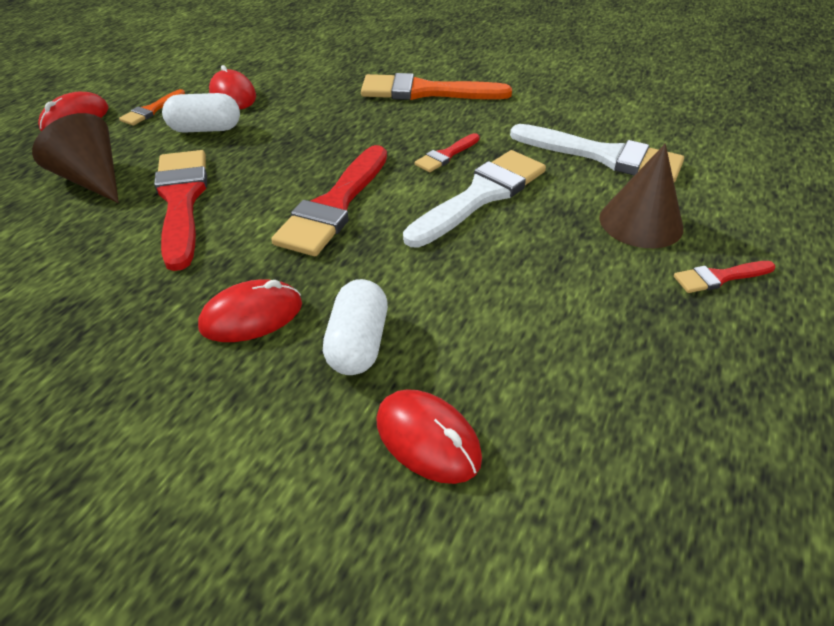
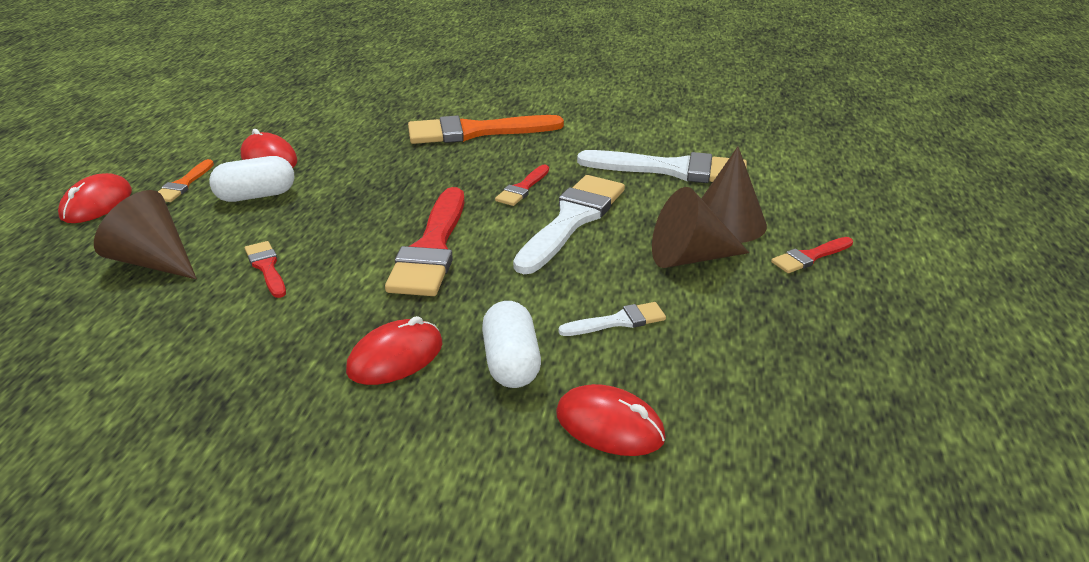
camera: 15 degrees left, 10 degrees down
red brush [154,150,207,271] -> red brush [245,241,286,298], size x0.49
none -> white brush [558,302,666,336]
none -> brown cone [652,187,749,268]

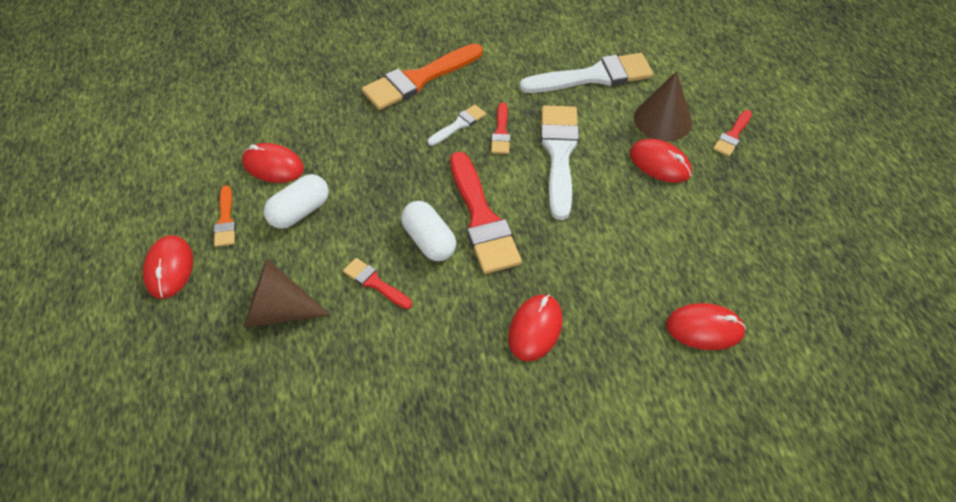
camera: 25 degrees left, 20 degrees up
white capsule [482,301,541,388] -> white capsule moved to [401,201,456,261]
white brush [558,302,666,336] -> white brush moved to [428,105,486,146]
brown cone [652,187,749,268] -> red mouse [630,139,692,183]

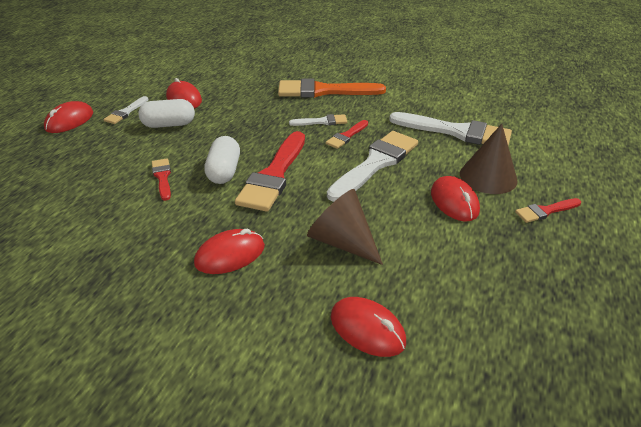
camera: 35 degrees right, 15 degrees down
orange brush [214,185,236,247] -> white brush [103,96,148,124]
brown cone [244,259,331,328] -> brown cone moved to [307,189,383,265]

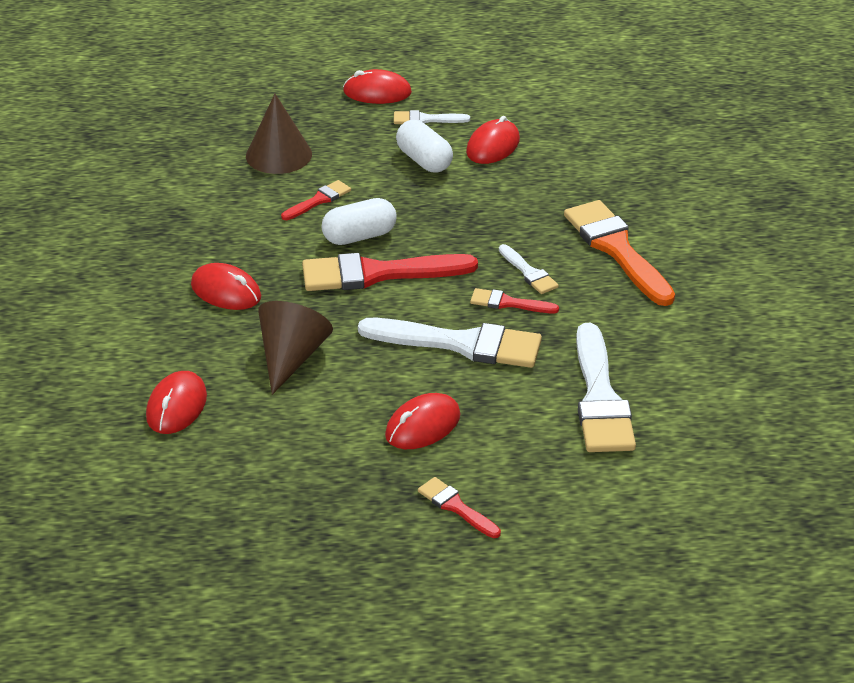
camera: 65 degrees right, 0 degrees up
brown cone [460,124,518,194] -> brown cone moved to [246,94,312,174]

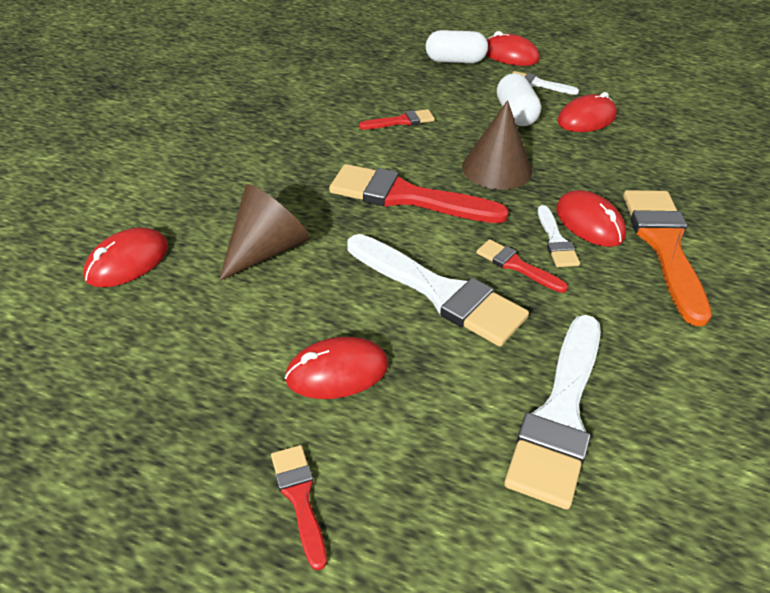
camera: 25 degrees right, 5 degrees up
red mouse [191,263,261,310] -> red mouse moved to [556,190,626,247]
brown cone [246,94,312,174] -> brown cone moved to [462,100,532,190]
white capsule [322,198,397,245] -> white capsule moved to [426,30,488,63]

